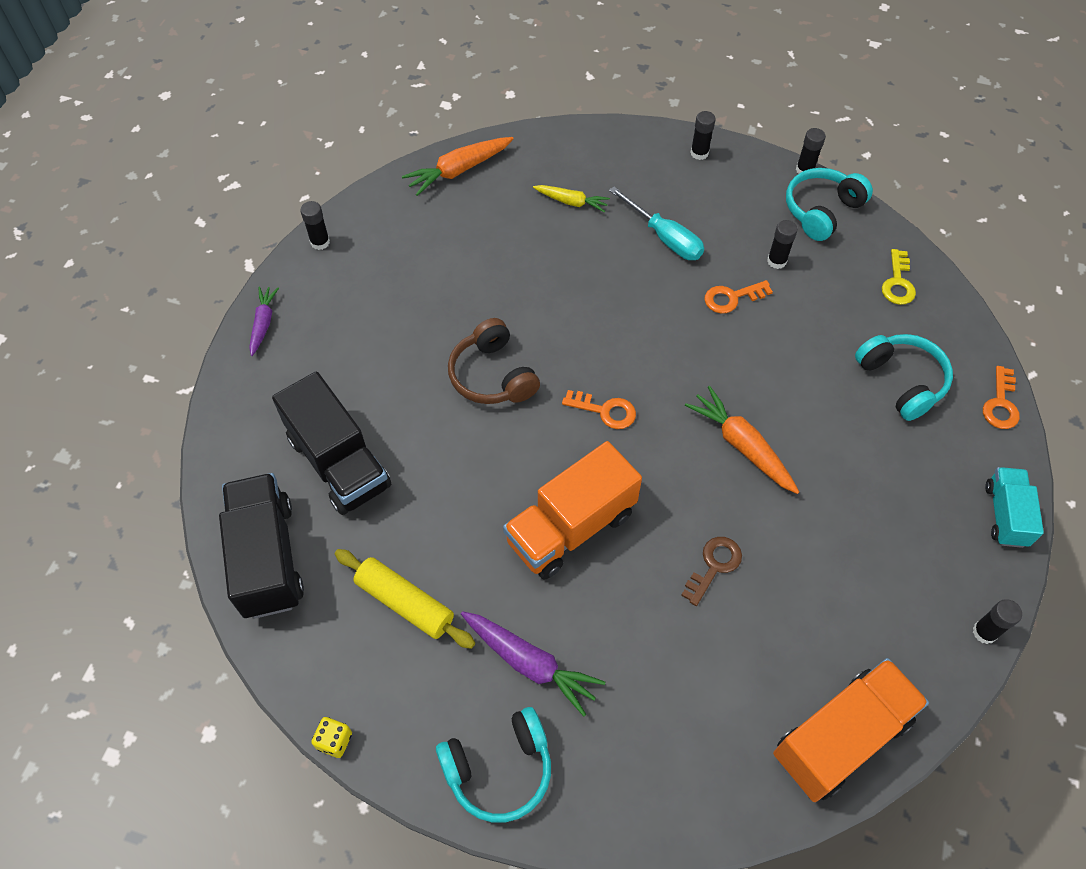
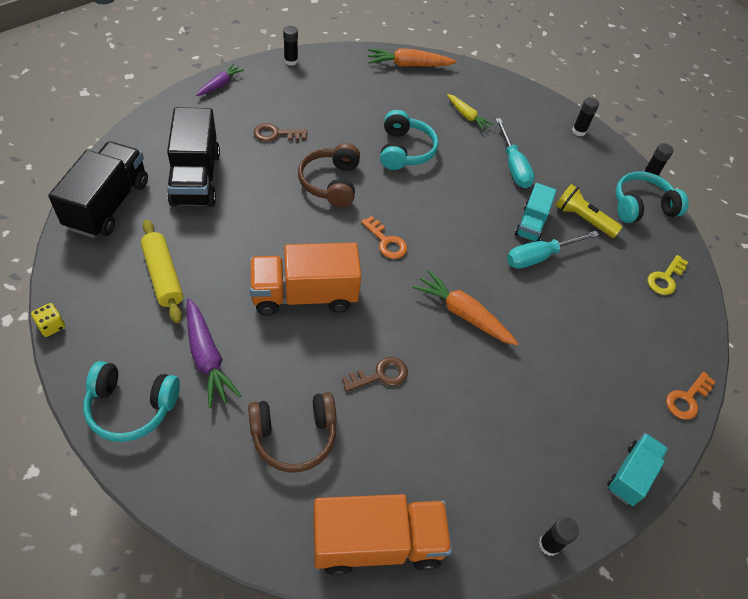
camera: 25 degrees right, 5 degrees down
orange carrot [685,386,799,494] -> orange carrot turned 45 degrees counterclockwise [413,270,519,346]
orange key [705,280,773,313] -> turquoise truck [515,183,557,242]
black glue stick [767,220,798,269] -> yellow flashlight [555,184,622,238]
turquoise headphones [855,334,953,421] -> turquoise headphones moved to [380,110,439,170]
none -> brown headphones [248,392,337,473]
none -> brown key [253,123,307,142]
none -> turquoise screwdriver [507,231,599,269]

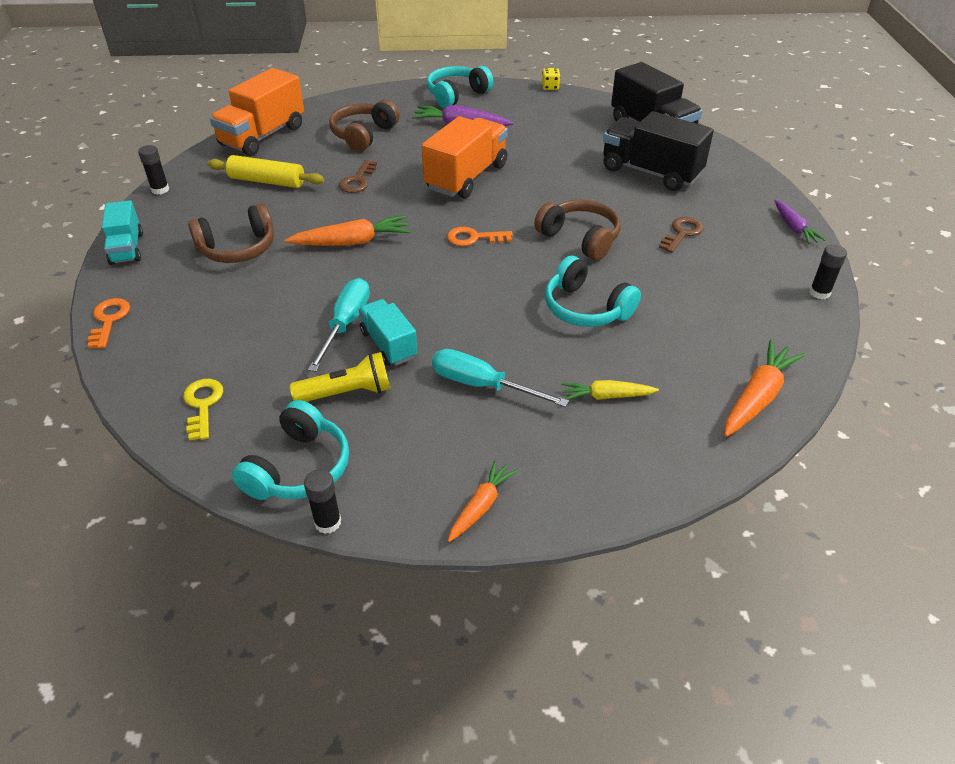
camera: 135 degrees right, 10 degrees down
yellow rolling pin [141,219,183,323] -> yellow rolling pin moved to [207,155,324,188]
black glue stick [572,97,599,136] -> orange carrot [448,460,518,542]
none -> brown headphones [188,203,274,263]

